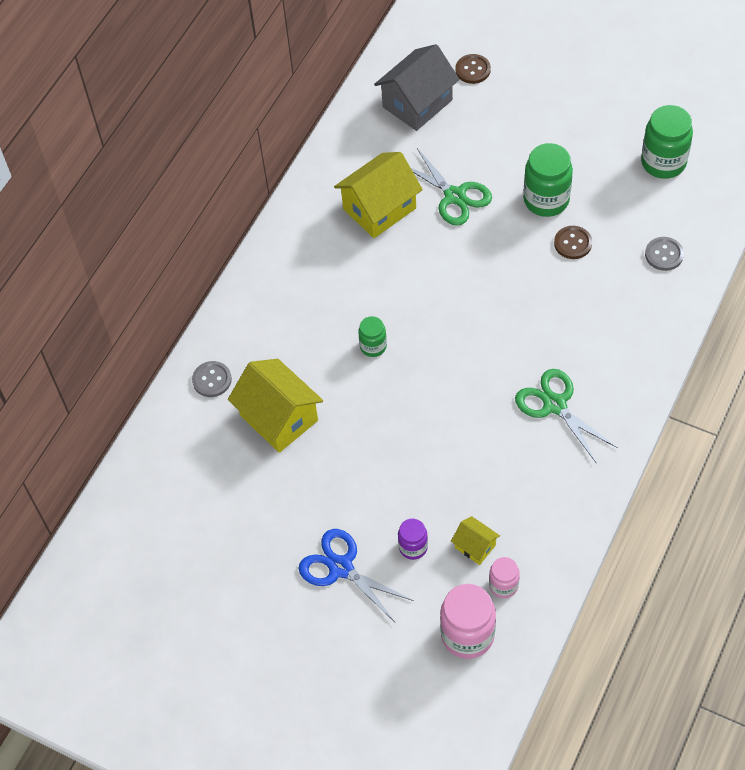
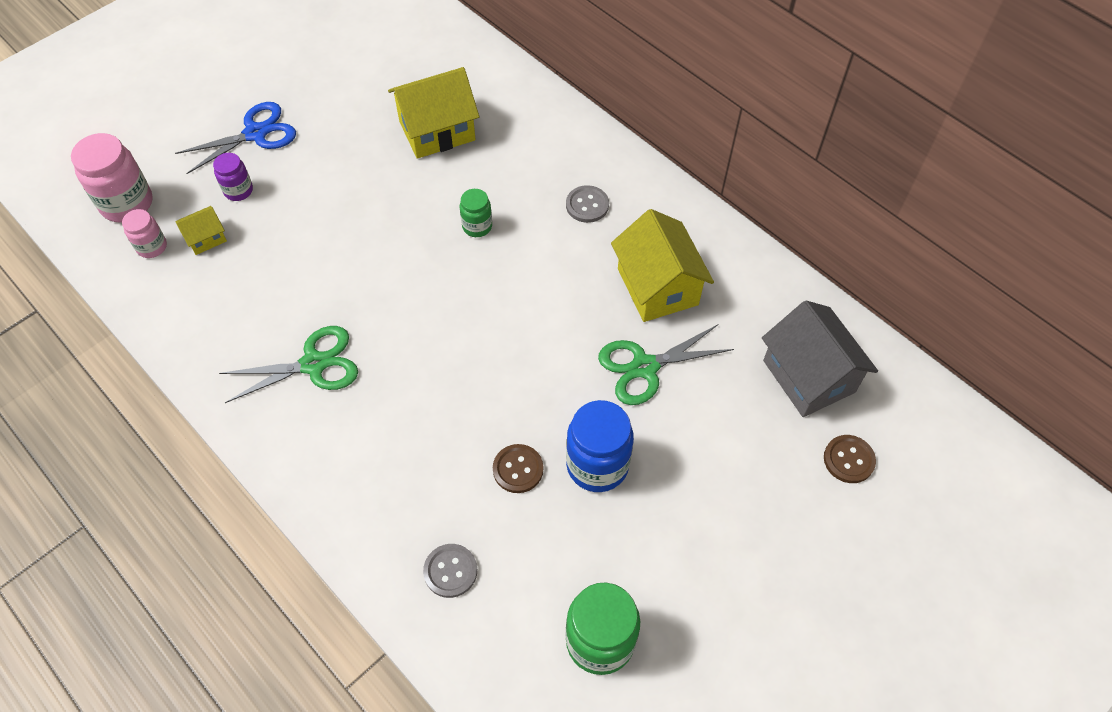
camera: 105 degrees right, 0 degrees up
grey button [192,361,232,397] -> grey button moved to [566,185,609,223]
green jar [524,143,573,217] -> blue jar [566,400,634,492]

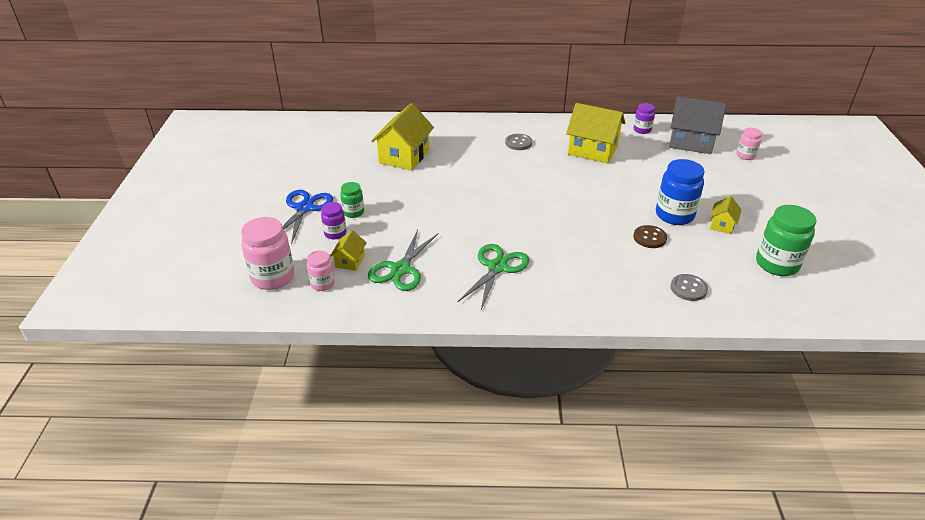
camera: 45 degrees left, 20 degrees down
green jar [460,189,492,237] -> green jar moved to [340,182,364,218]
green scissors [598,324,734,405] -> green scissors moved to [368,230,439,291]
brown button [824,435,876,483] -> pink jar [737,128,762,160]
none -> purple jar [634,103,655,134]
none -> yellow house [710,196,742,234]

